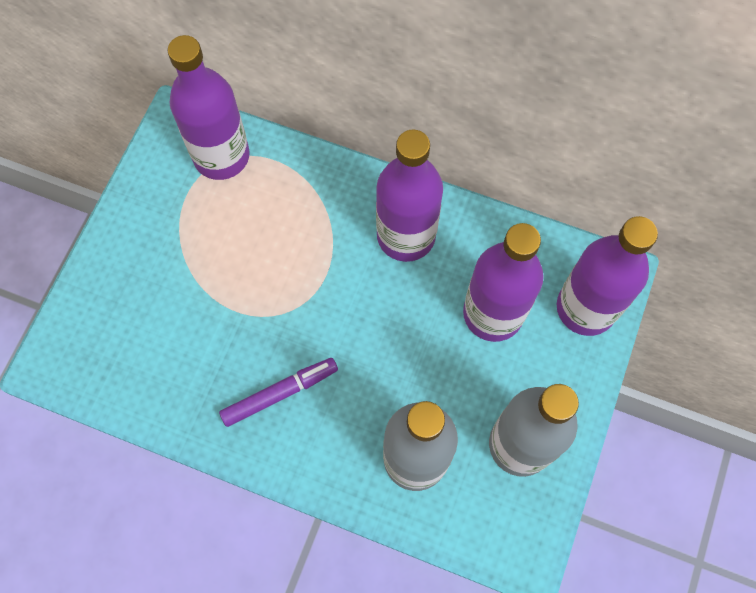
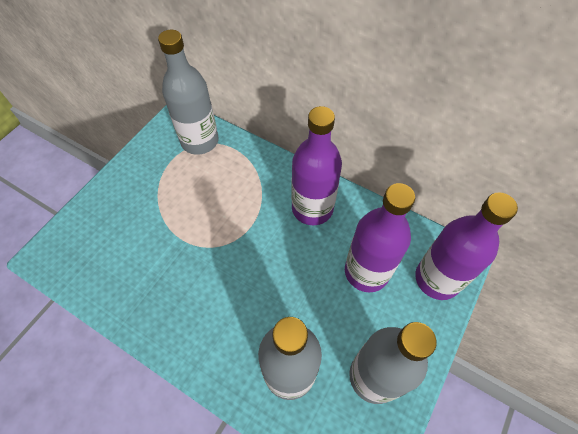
camera: 10 degrees right, 10 degrees down
purple bottle [168,35,250,180] -> grey bottle [158,30,219,155]
purple marker [219,358,338,427] -> none

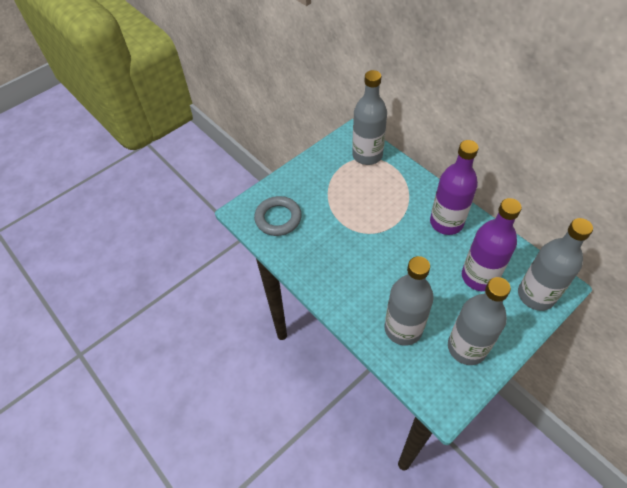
camera: 20 degrees right, 5 degrees down
purple bottle [415,192,518,300] -> grey bottle [518,218,593,311]
none -> grey ring [254,196,302,236]

